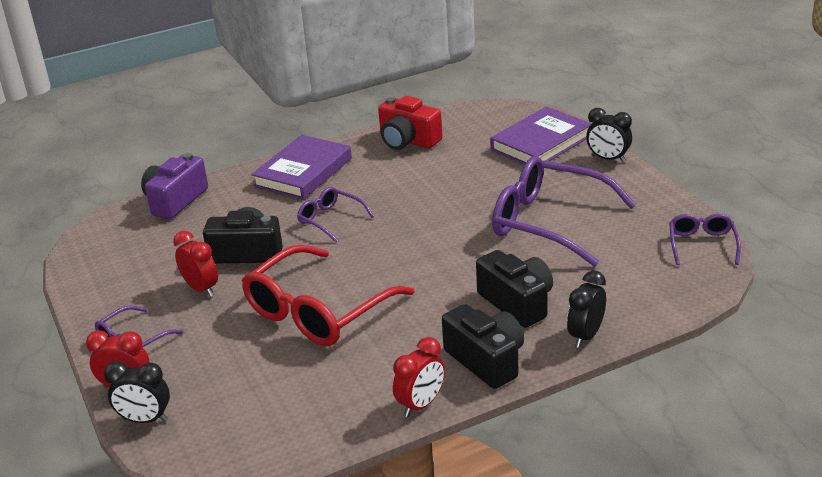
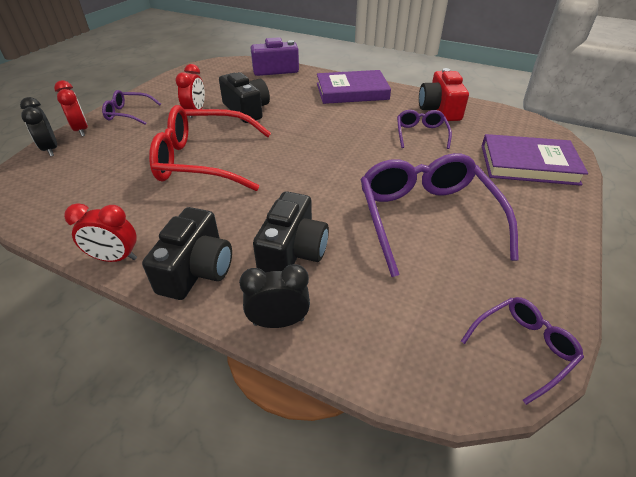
camera: 50 degrees right, 10 degrees up
purple glasses [297,187,374,243] -> purple glasses moved to [397,110,452,149]
black clock [586,108,632,162] -> none

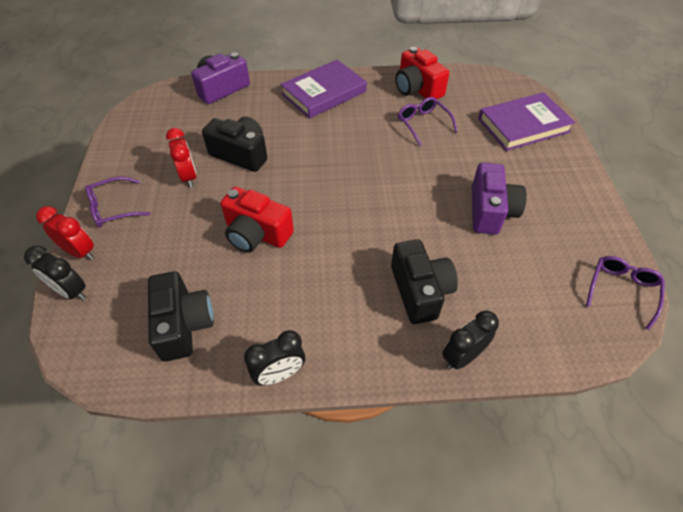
camera: 30 degrees left, 10 degrees up
red clock [64,203,137,262] -> black clock [244,330,305,385]
black camera [142,207,232,300] -> black camera moved to [148,271,214,362]
red glasses [149,105,271,191] -> red camera [220,187,294,253]
purple glasses [360,153,519,277] -> purple camera [472,162,527,235]

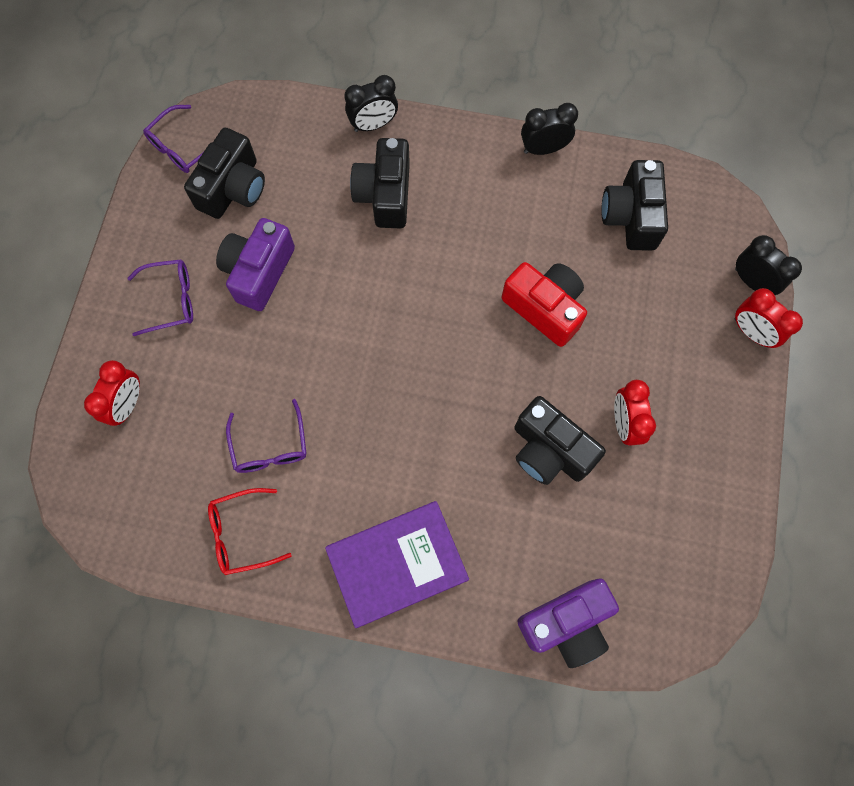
camera: 165 degrees left, 20 degrees up
purple glasses [85,177,151,227] -> purple glasses moved to [127,259,193,336]
red camera [395,47,449,99] -> red glasses [208,488,292,575]
purple book [478,92,575,151] -> red clock [84,360,140,426]
none -> black camera [184,128,265,219]

